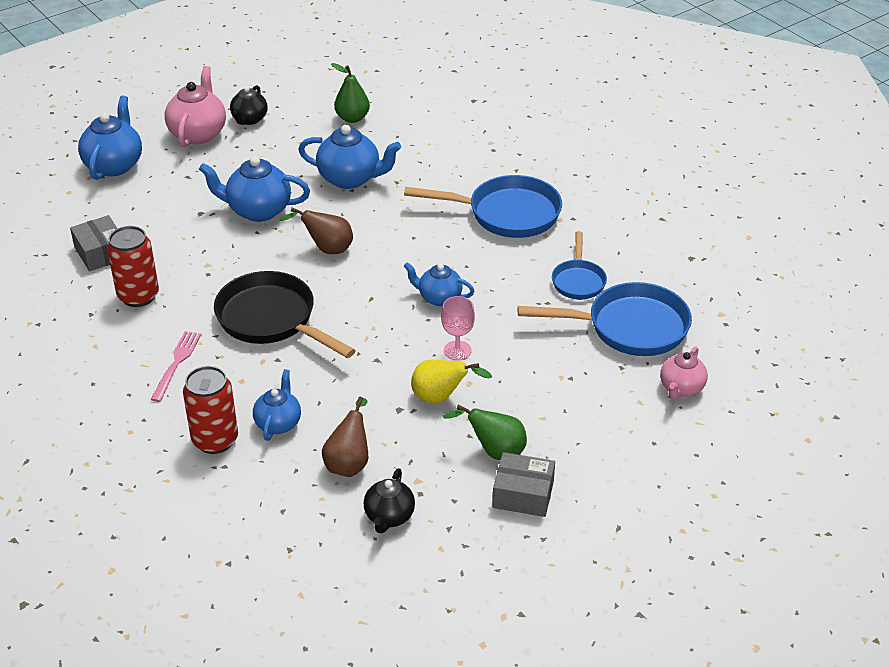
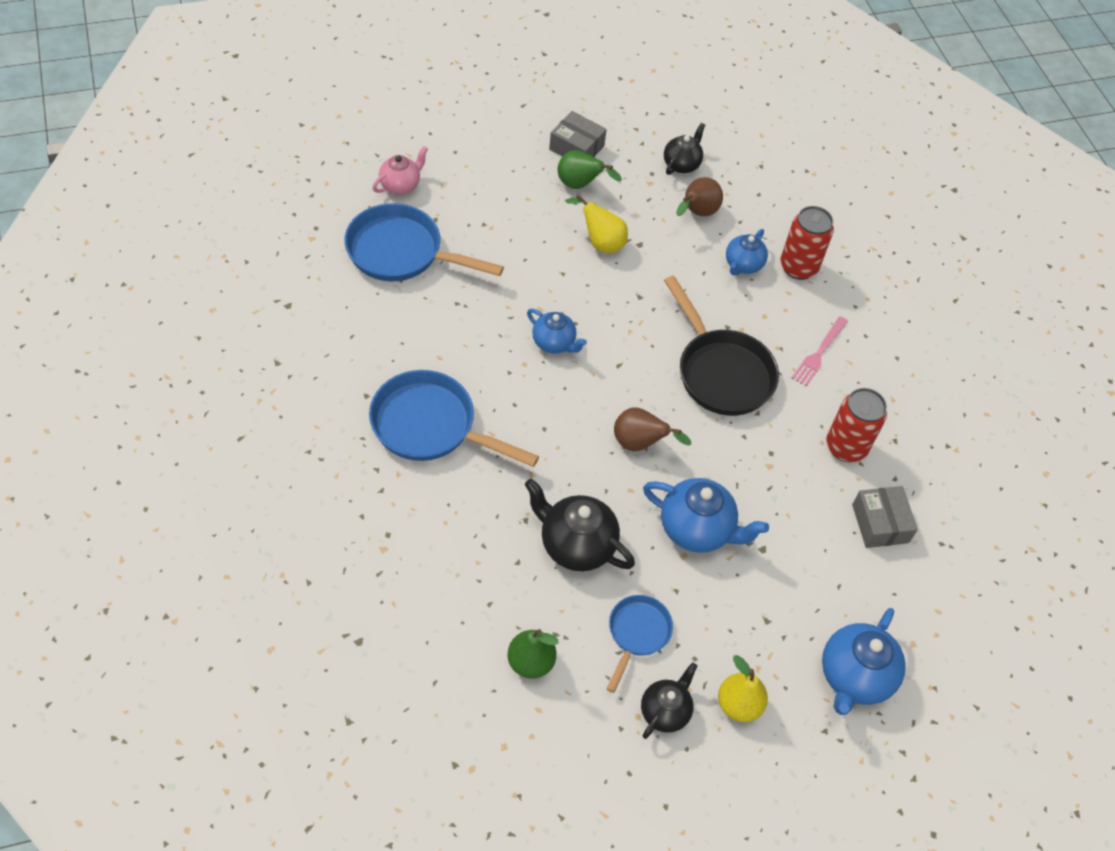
camera: 165 degrees left, 15 degrees up
pink teapot [165,66,226,147] -> yellow pear [718,655,768,722]
blue teapot [298,125,401,189] -> black teapot [525,479,635,571]
pink goblet [441,296,475,360] -> none
blue pan [552,231,607,299] -> blue pan moved to [607,595,673,693]

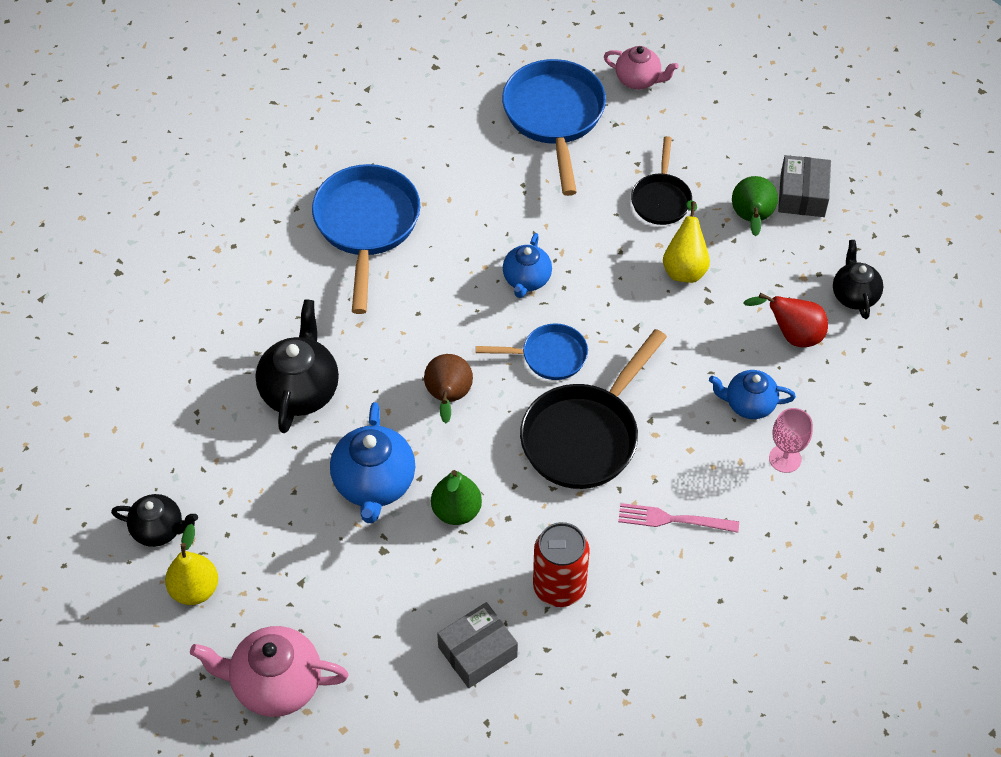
camera: 70 degrees right, 0 degrees up
green pear [507,629,558,679] -> green pear moved to [431,470,482,525]
blue pan [607,595,673,693] -> blue pan moved to [476,323,588,380]
black teapot [664,123,705,175] -> black teapot turned 105 degrees counterclockwise [833,240,883,319]
brown pear [676,177,723,216] -> red pear [743,293,828,347]
red can [780,206,834,280] -> pink goblet [769,408,813,473]
blue teapot [822,608,906,715] -> pink teapot [190,626,349,717]
none -> black pan [631,136,692,225]

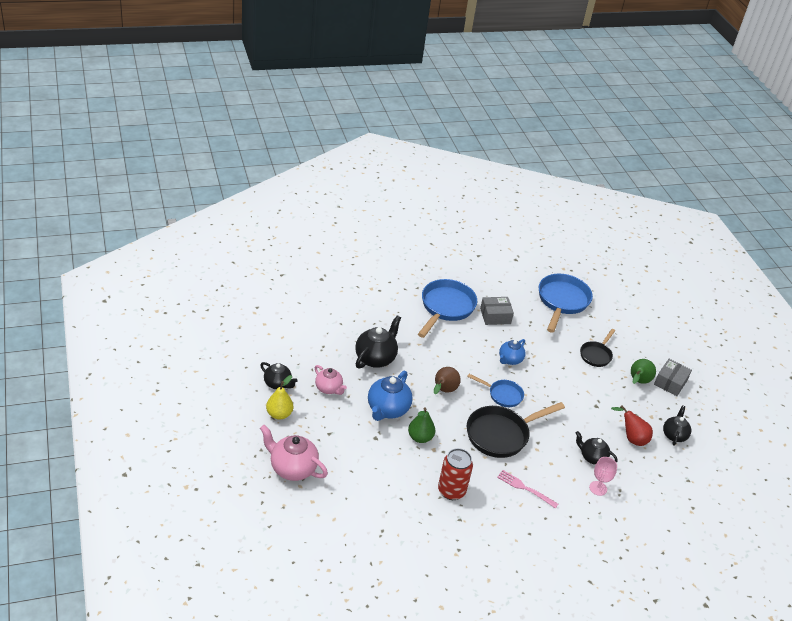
camera: 20 degrees right, 15 degrees down
grey box [437,602,518,688] -> grey box moved to [480,297,514,325]
pink teapot [604,46,679,89] -> pink teapot moved to [315,365,347,395]
yellow pear [663,200,710,283] -> none
blue teapot [709,370,796,419] -> black teapot [576,431,618,465]

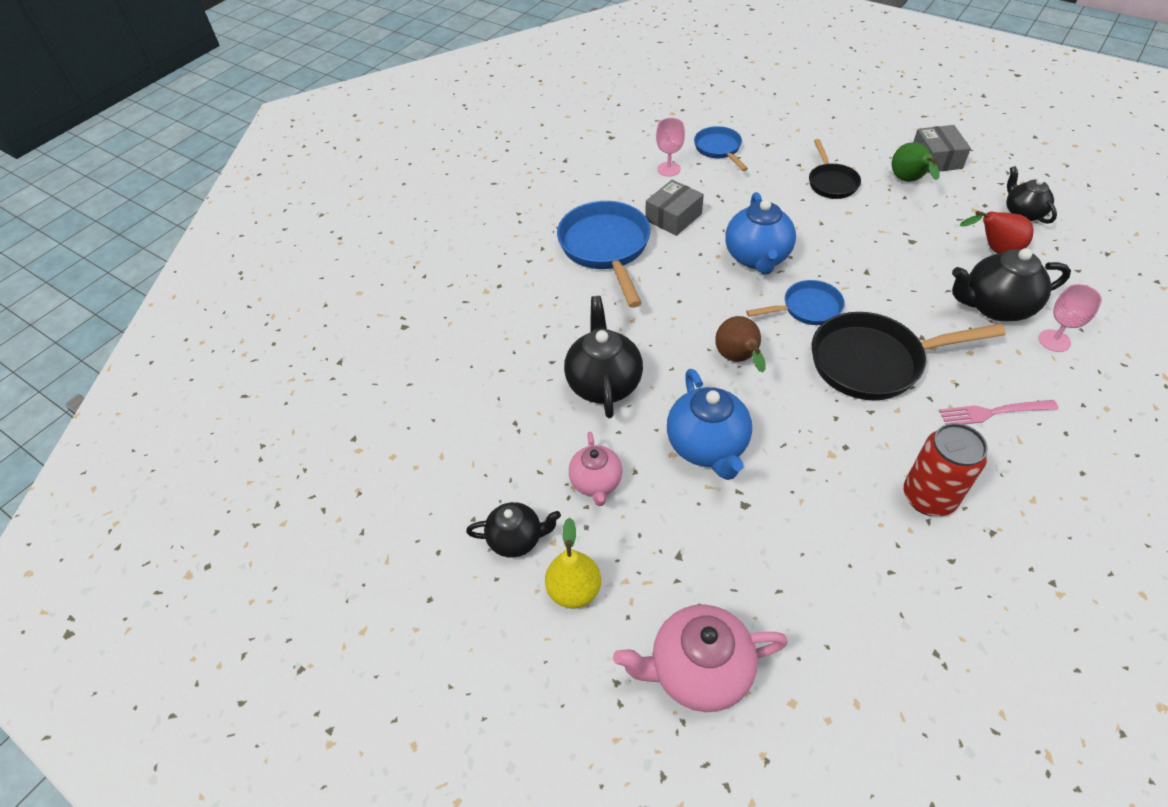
camera: 30 degrees left, 10 degrees up
pink teapot [315,365,347,395] -> pink teapot turned 75 degrees clockwise [569,432,622,506]
green pear [408,407,435,443] -> none
black pan [467,402,565,458] -> black pan turned 60 degrees clockwise [812,312,1006,400]
blue teapot [499,339,526,365] -> blue teapot [725,192,796,274], size x1.59
blue pan [539,274,593,333] -> blue pan [694,126,748,171], size x0.57
black teapot [576,431,618,465] -> black teapot [952,248,1071,321], size x1.59
none -> pink goblet [656,118,685,177]

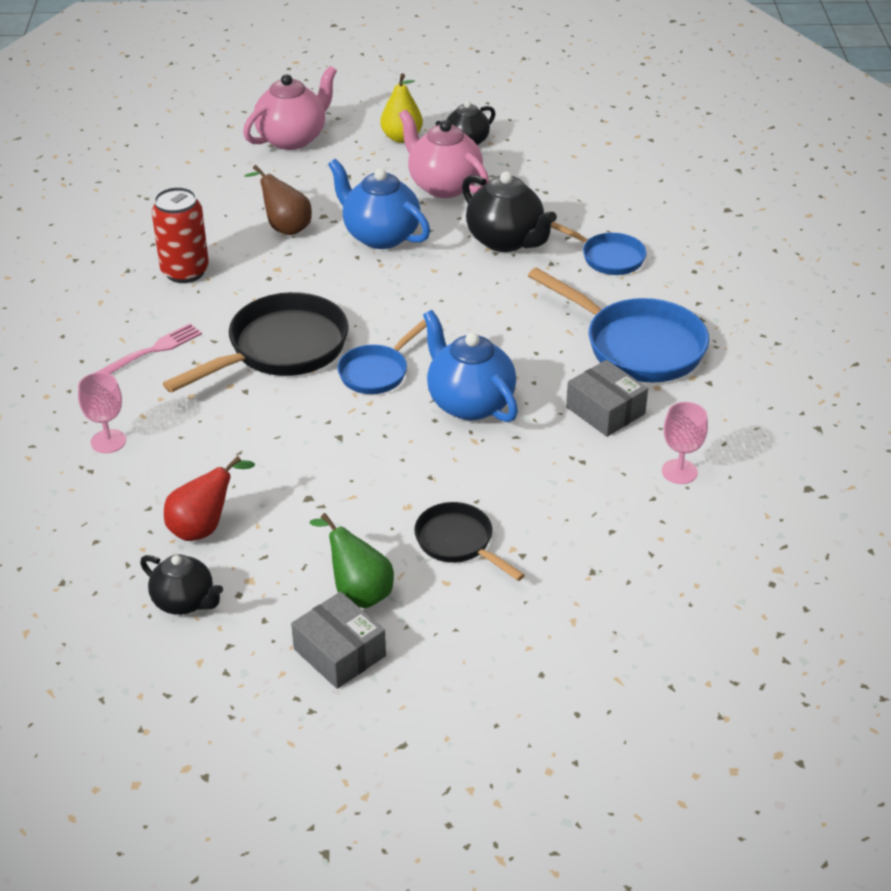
camera: 140 degrees right, 10 degrees down
pink teapot [569,432,622,506] -> pink teapot [399,109,489,198], size x1.59
grey box [645,180,704,236] -> grey box turned 45 degrees counterclockwise [566,360,648,437]
blue pan [694,126,748,171] -> blue pan moved to [551,222,647,275]
brown pear [715,316,766,372] -> brown pear moved to [244,165,312,235]
black teapot [952,248,1071,321] -> none

